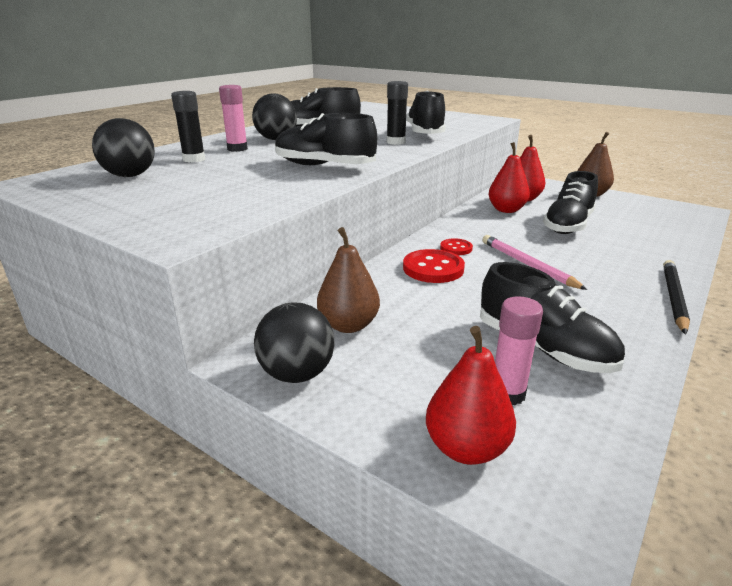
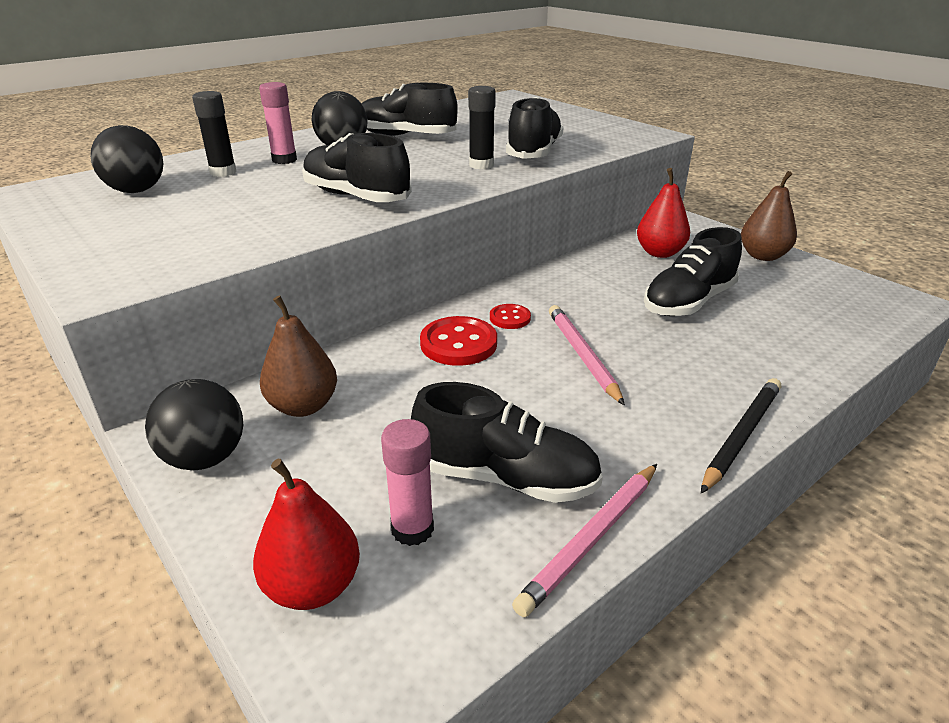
camera: 15 degrees right, 5 degrees up
black shoe [480,262,625,373] -> black shoe turned 45 degrees counterclockwise [411,382,603,503]
red pear [489,142,530,213] -> none
none -> pink pencil [512,464,657,617]

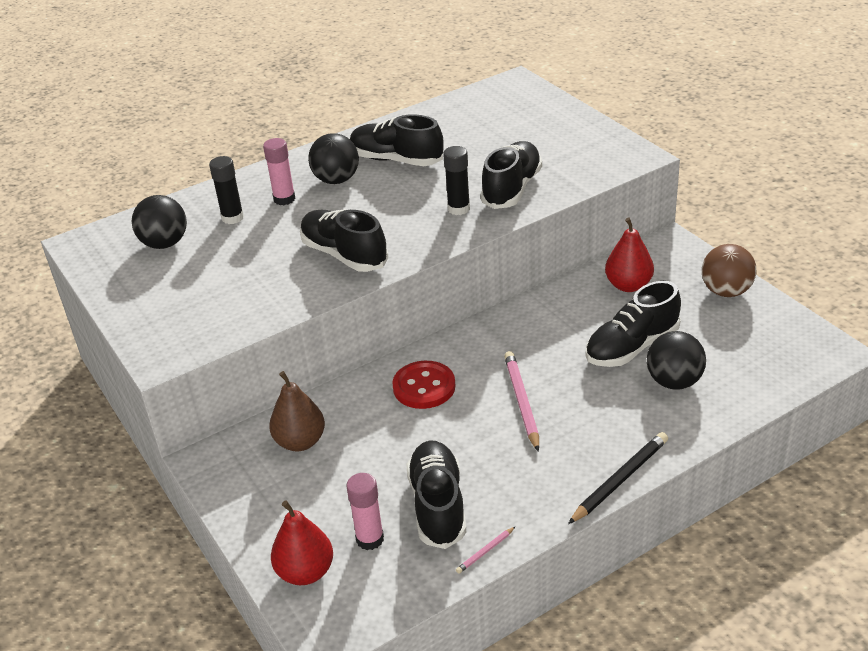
camera: 10 degrees right, 5 degrees up
black ball [145,379,243,470] -> black ball moved to [647,331,706,390]
black shoe [411,382,603,503] -> black shoe turned 120 degrees counterclockwise [406,440,466,549]
red button [490,304,531,329] -> none
pink pencil [512,464,657,617] -> pink pencil [456,526,516,574], size x0.49
brown pear [741,171,797,261] -> brown ball [702,244,756,297]

